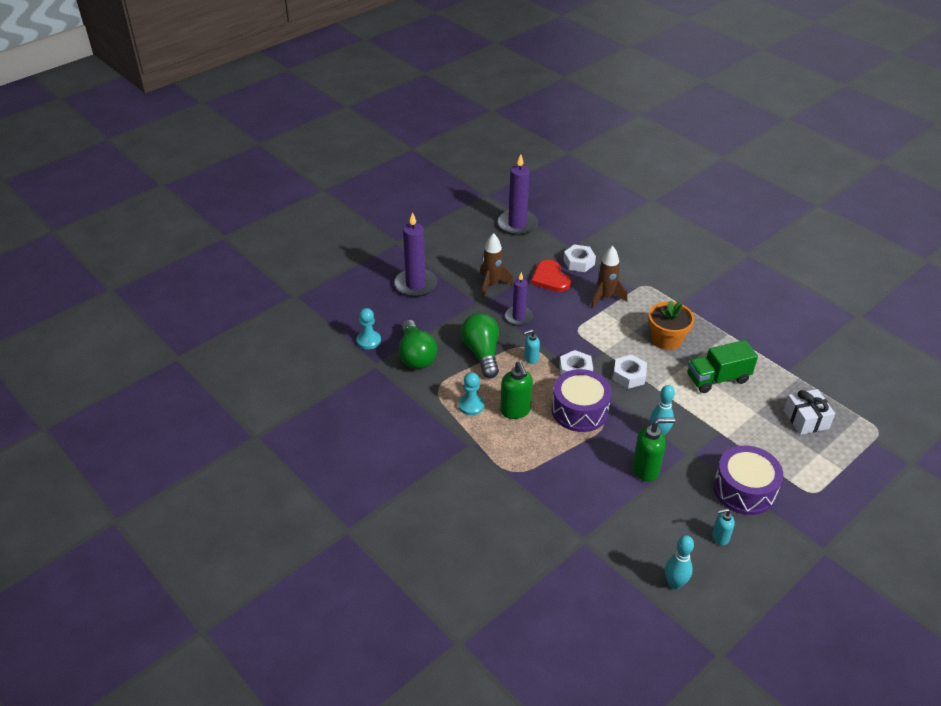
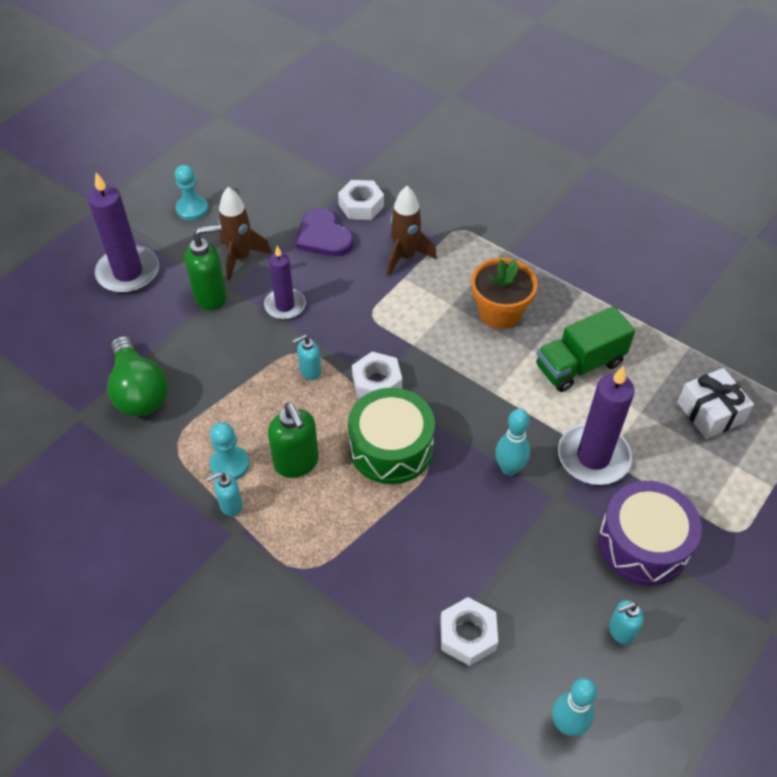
camera: 10 degrees left, 10 degrees up
turquoise pawn [357,308,381,349] -> turquoise pawn moved to [175,165,208,220]
green light bulb [461,313,499,378] -> none
purple candle [498,154,538,235] -> purple candle moved to [558,365,635,485]
red heart [531,260,571,292] -> purple heart [296,208,354,256]
purple drum [552,369,612,432] -> green drum [348,388,435,484]
white nut [613,355,647,389] -> white nut moved to [440,597,498,666]
green soap dispenser [632,418,675,482] -> green soap dispenser moved to [185,225,227,310]
none -> turquoise soap dispenser [206,472,243,517]

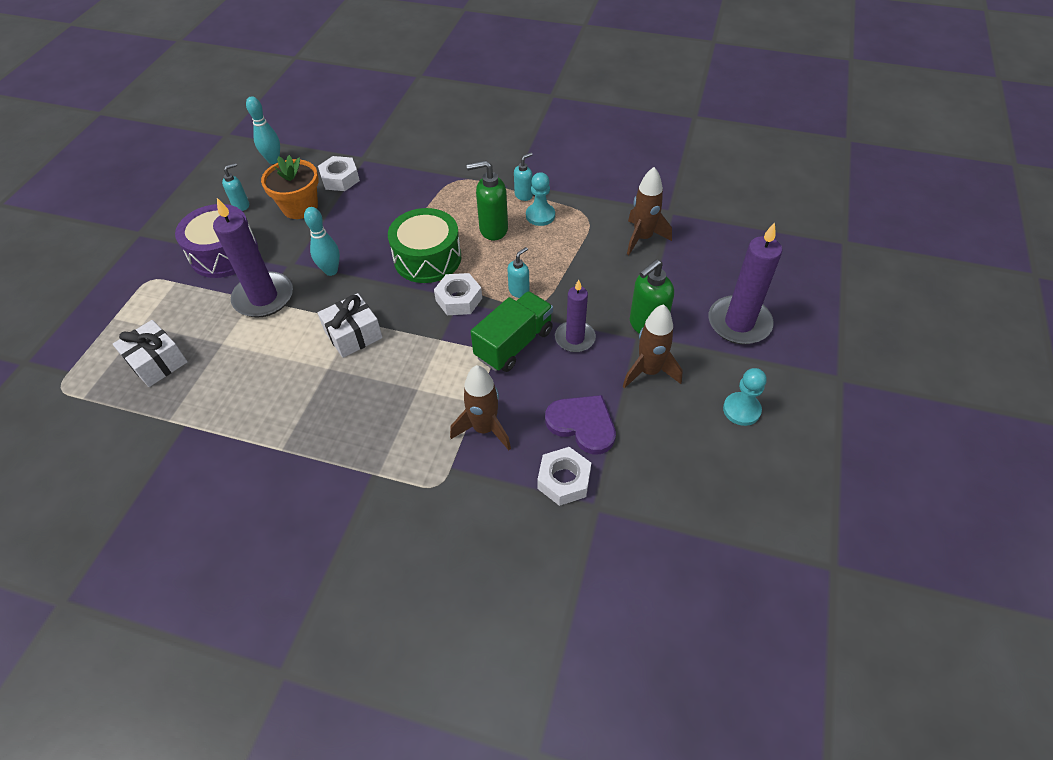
camera: 160 degrees right, 0 degrees up
green light bulb [107,336,168,417] -> brown rocket [627,167,672,255]
green soap dispenser [268,403,319,478] -> green soap dispenser turned 45 degrees counterclockwise [467,160,508,240]
orange flower pot [471,258,538,329] -> orange flower pot moved to [261,155,319,219]
green truck [536,306,635,392] -> green truck moved to [471,291,553,372]
none -> white gift [318,293,383,358]

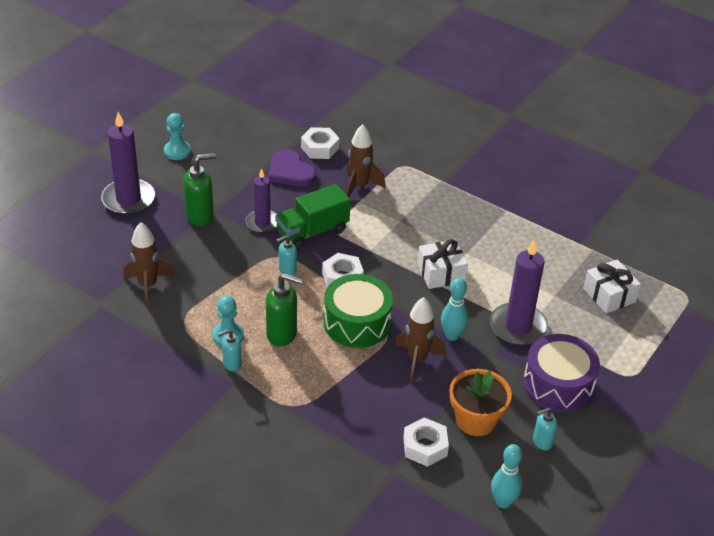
camera: 165 degrees left, 10 degrees down
brown rocket [623,304,683,388] -> brown rocket moved to [394,297,446,382]

